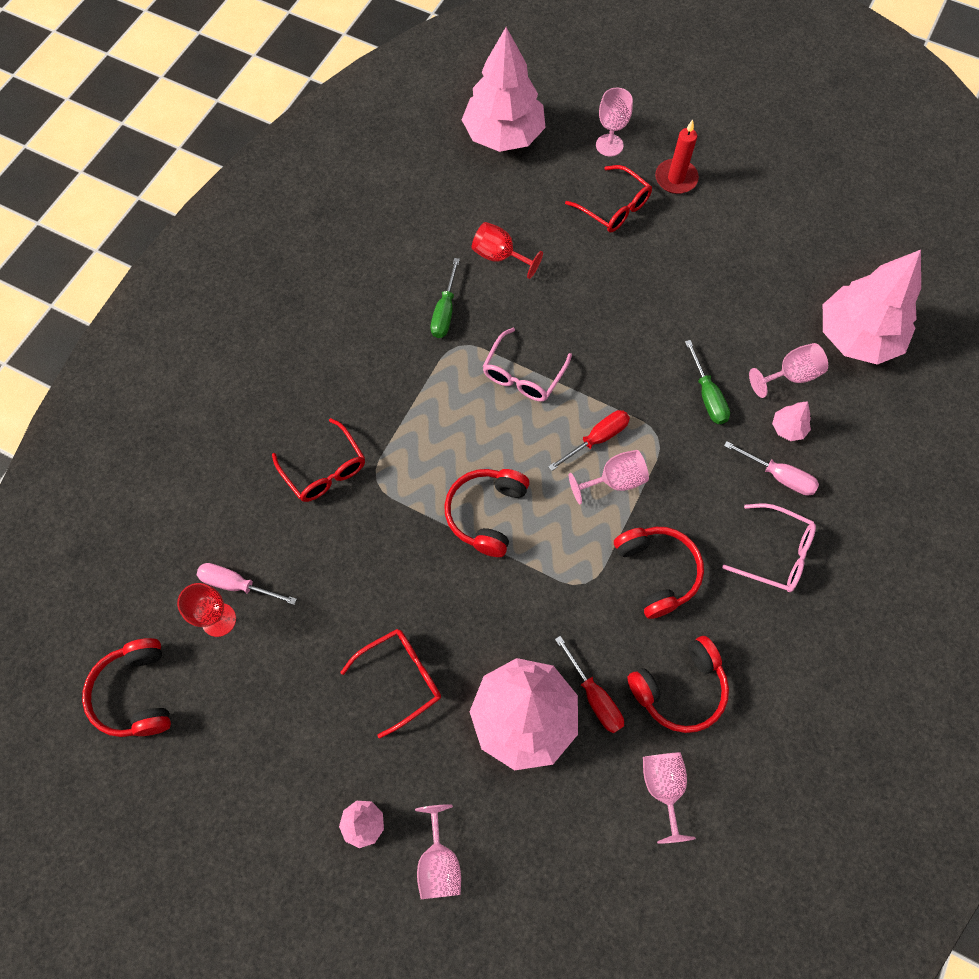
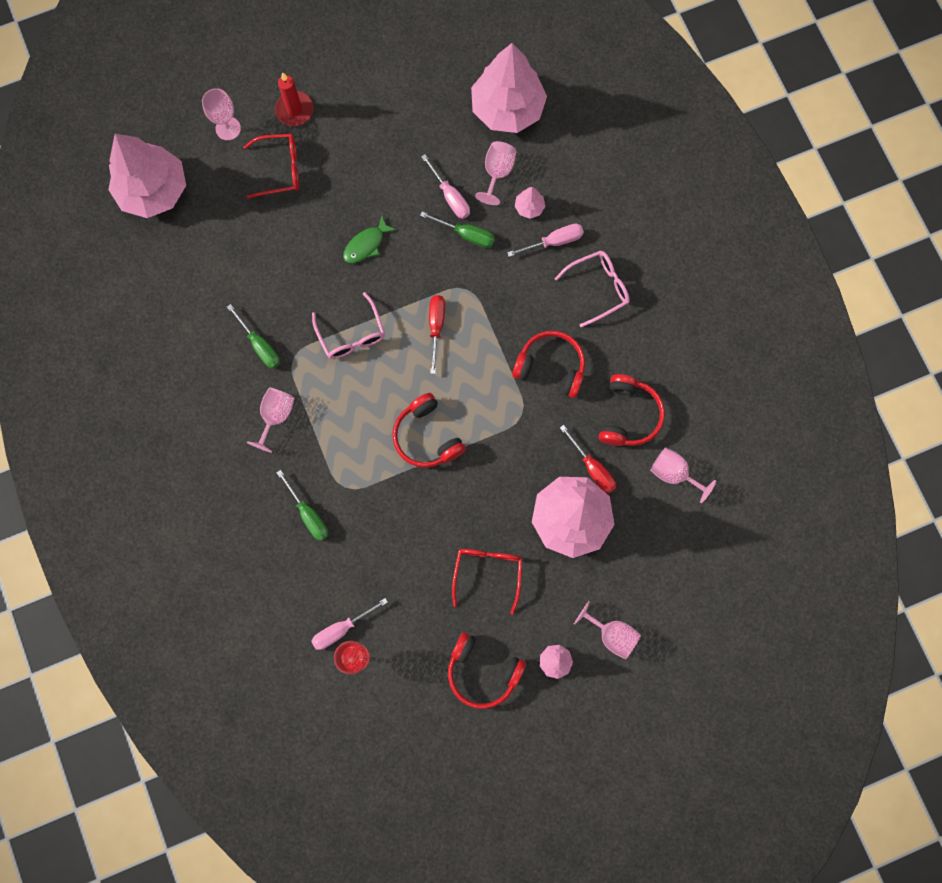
camera: 50 degrees left, 10 degrees up
red headphones [82,638,171,737] -> red headphones moved to [448,632,526,709]
red glasses [272,418,365,502] -> green screwdriver [276,470,328,541]
red goblet [472,222,543,279] -> none
red screwdriver [555,636,624,733] -> red screwdriver turned 45 degrees clockwise [560,425,616,493]
pink goblet [569,450,649,504] -> pink goblet moved to [246,387,295,453]
none -> green fish [343,216,396,263]
none -> pink screwdriver [421,154,470,219]

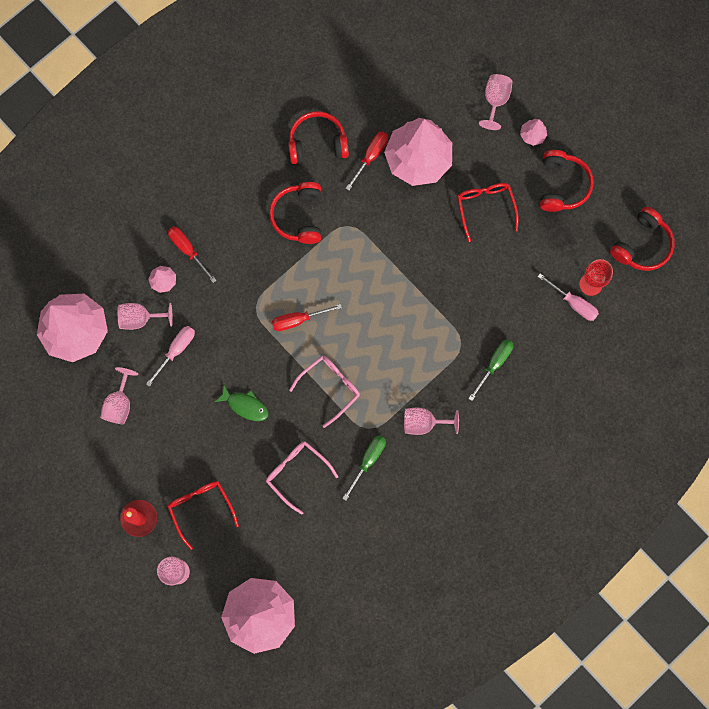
camera: 110 degrees left, 0 degrees up
red headphones [392,393,466,468] -> red headphones moved to [610,207,675,271]
green screwdriver [420,212,495,248] -> none
red glasses [452,549,523,614] -> red glasses turned 90 degrees clockwise [457,183,519,242]
pink screwdriver [507,224,584,257] -> red screwdriver [168,226,217,283]
pink glasses [555,250,630,327] -> pink glasses moved to [266,441,338,515]
pink goblet [650,447,716,503] -> pink goblet moved to [100,367,138,424]

